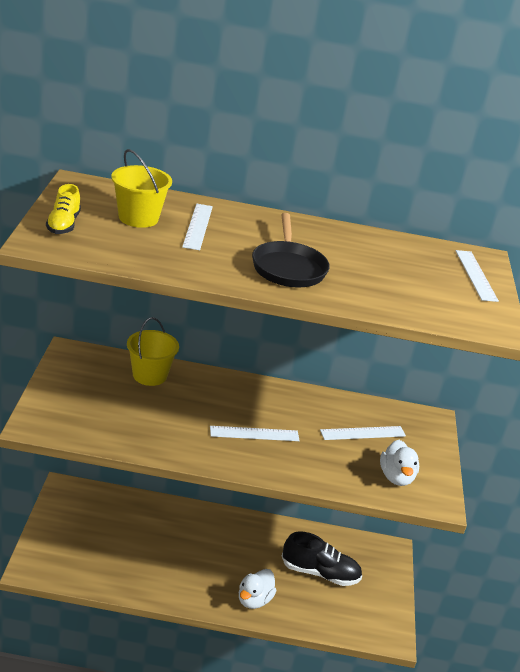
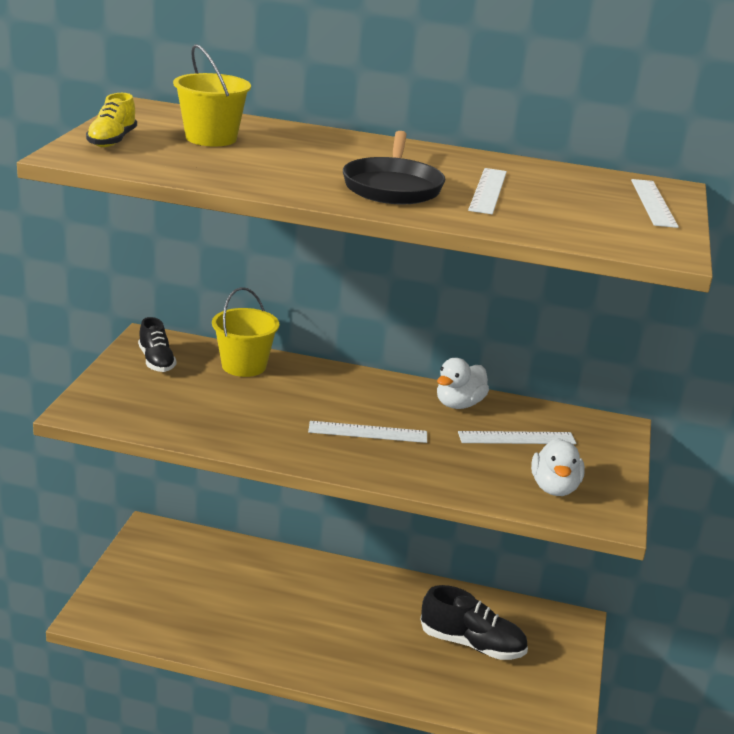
camera: 10 degrees right, 5 degrees down
white ruler [182,204,213,250] -> white ruler moved to [468,168,507,214]
white duck [239,569,277,609] -> white duck moved to [437,358,489,409]
none -> black shoe [138,317,176,372]

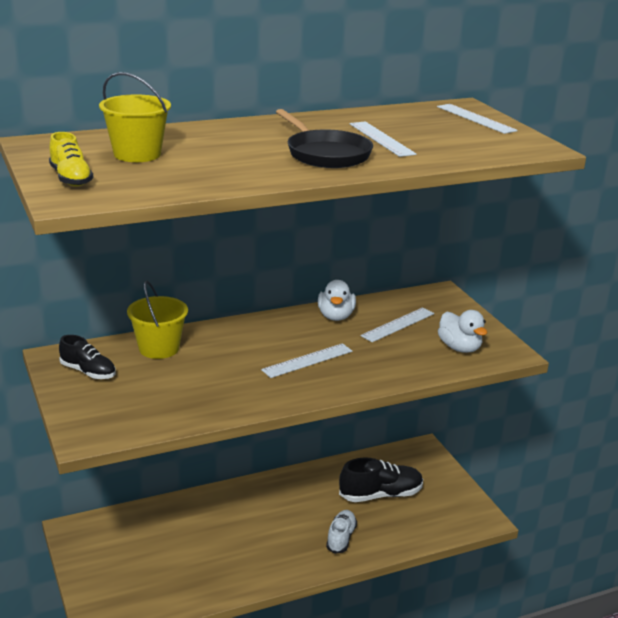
camera: 35 degrees left, 0 degrees up
none -> white shoe [326,510,357,554]

